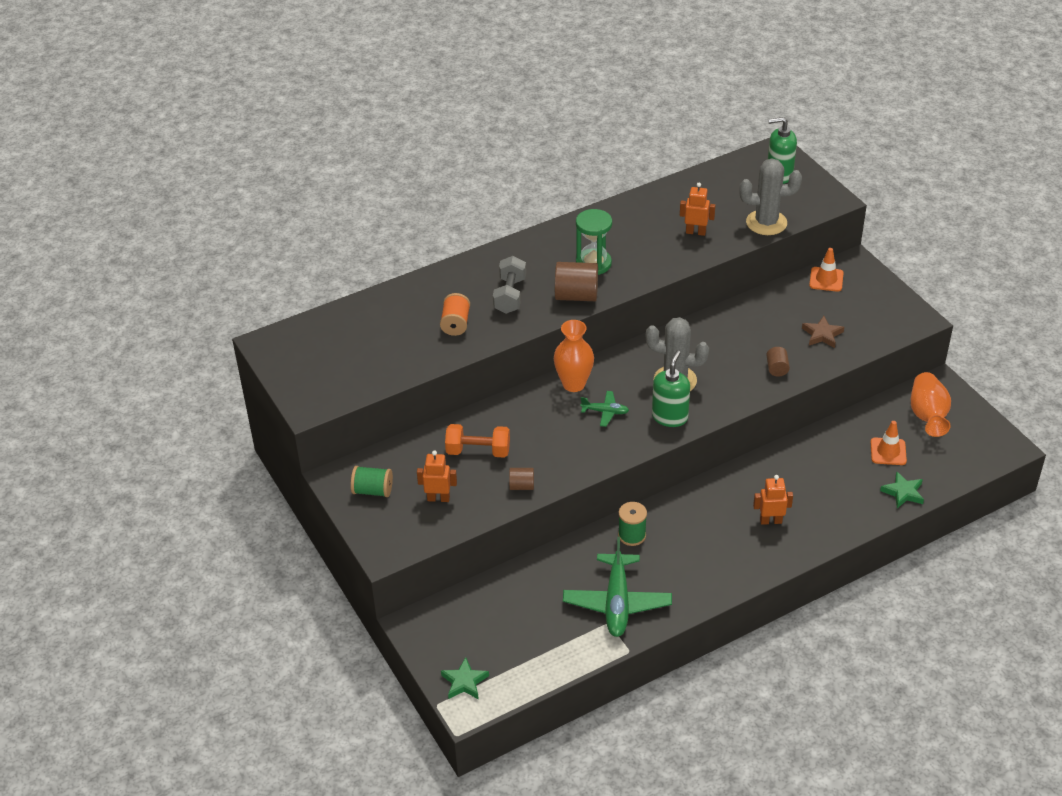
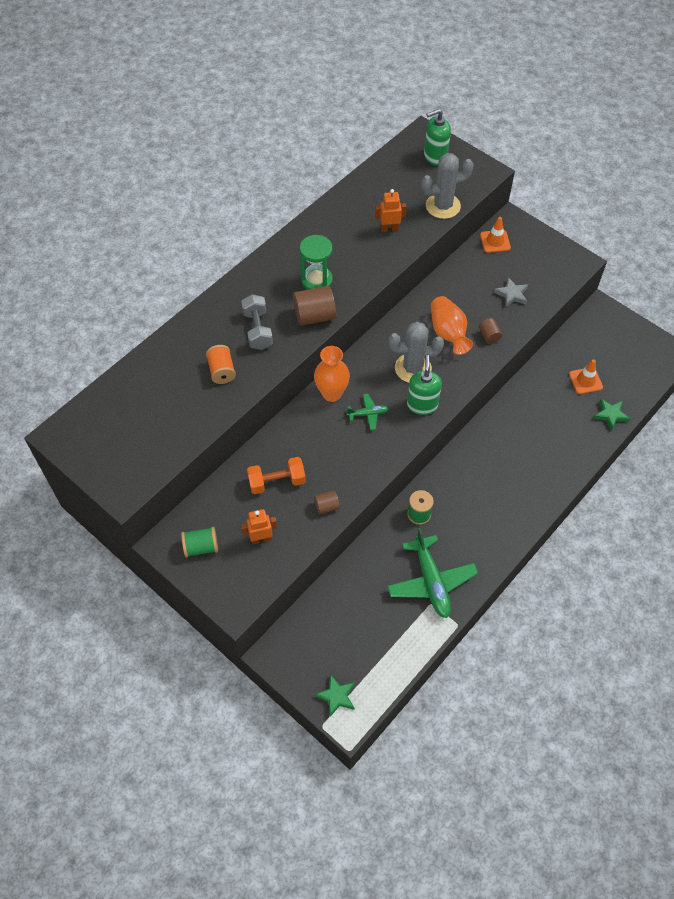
camera: 20 degrees left, 15 degrees up
orange robot [753,475,793,525] -> none
brown star [802,316,844,348] -> grey star [494,277,528,308]
orange vase [911,372,951,437] -> orange vase moved to [431,296,473,355]

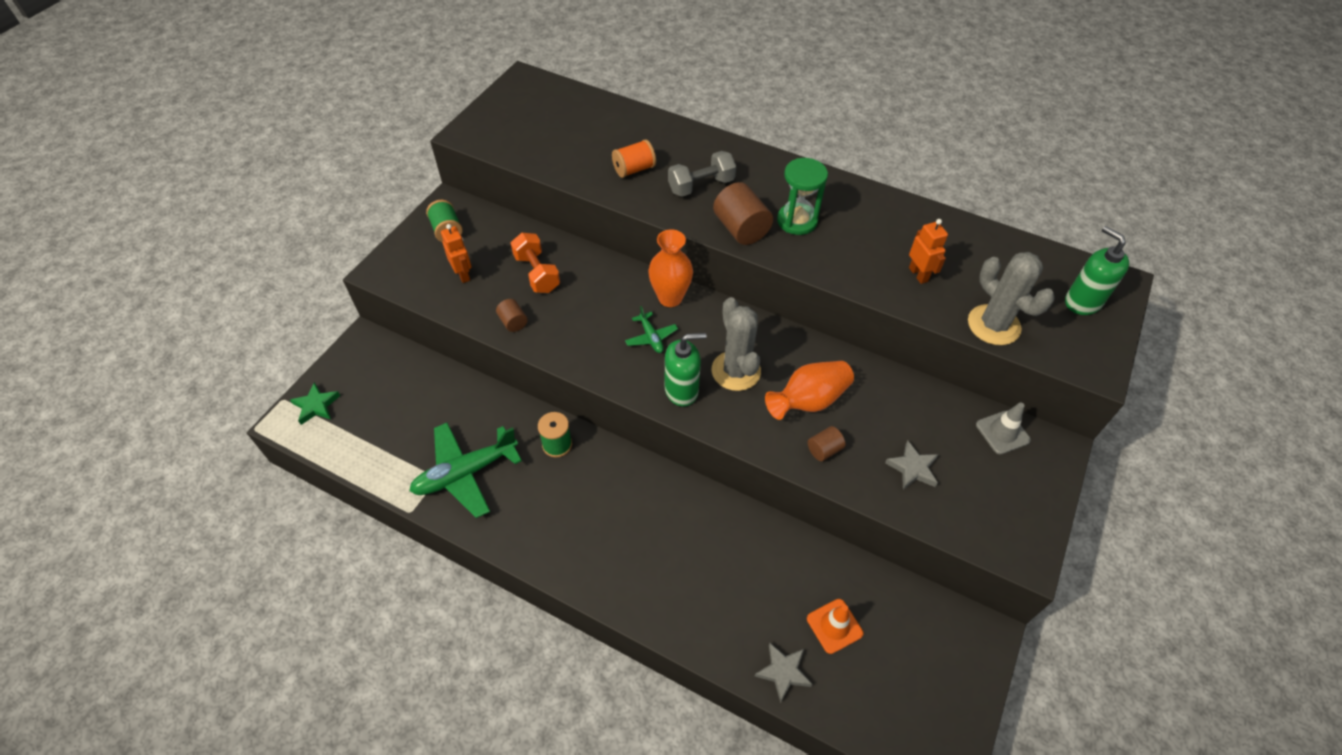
camera: 75 degrees right, 5 degrees down
orange traffic cone [480,217,511,253] -> grey traffic cone [976,402,1031,455]
green star [593,399,630,431] -> grey star [755,643,813,703]

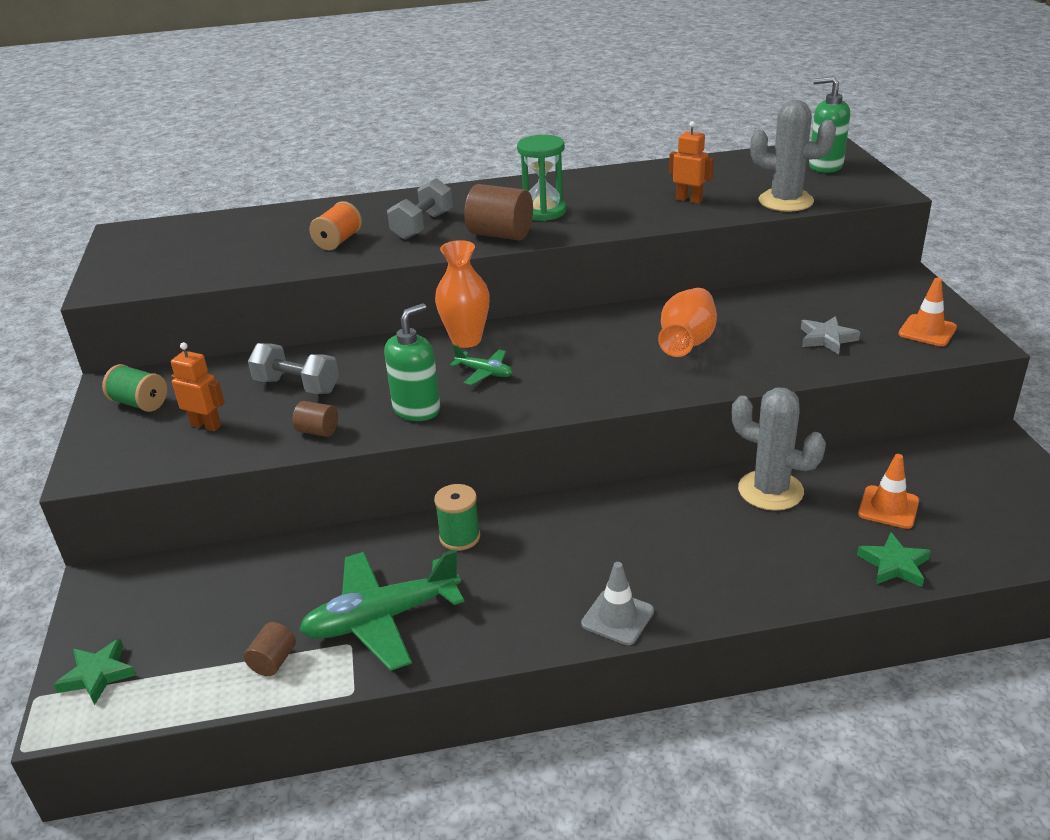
camera: 35 degrees left, 20 degrees down
green plane [409,423,522,518] -> green plane turned 45 degrees clockwise [299,549,464,671]
orange dumbbell [511,233,560,293] -> grey dumbbell [248,343,339,394]
green soap dispenser [665,333,706,407] -> green soap dispenser moved to [384,303,440,421]
grey cactus [712,297,761,391] -> grey cactus moved to [732,388,826,511]
grey star [755,643,813,703] -> green star [857,532,931,587]
brown cylinder [808,426,845,461] -> brown cylinder moved to [244,622,296,676]
grey traffic cone [976,402,1031,455] -> grey traffic cone moved to [581,562,654,645]
none -> orange traffic cone [898,278,957,346]

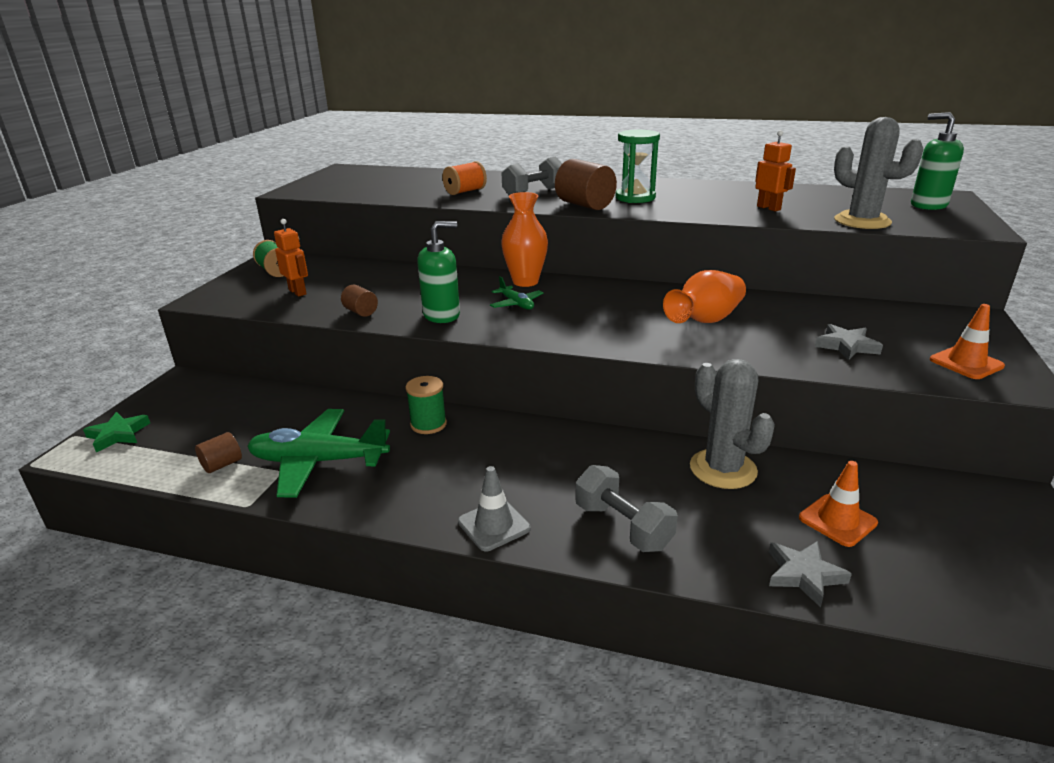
camera: 25 degrees right, 5 degrees down
grey dumbbell [248,343,339,394] -> grey dumbbell moved to [575,465,678,552]
green star [857,532,931,587] -> grey star [769,541,852,608]

